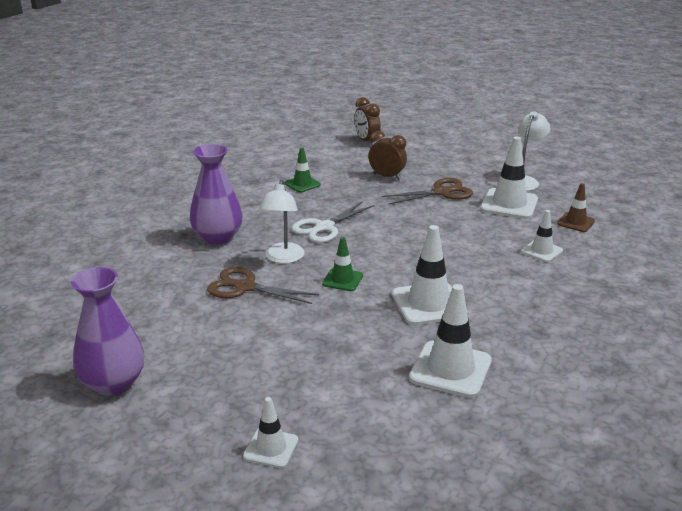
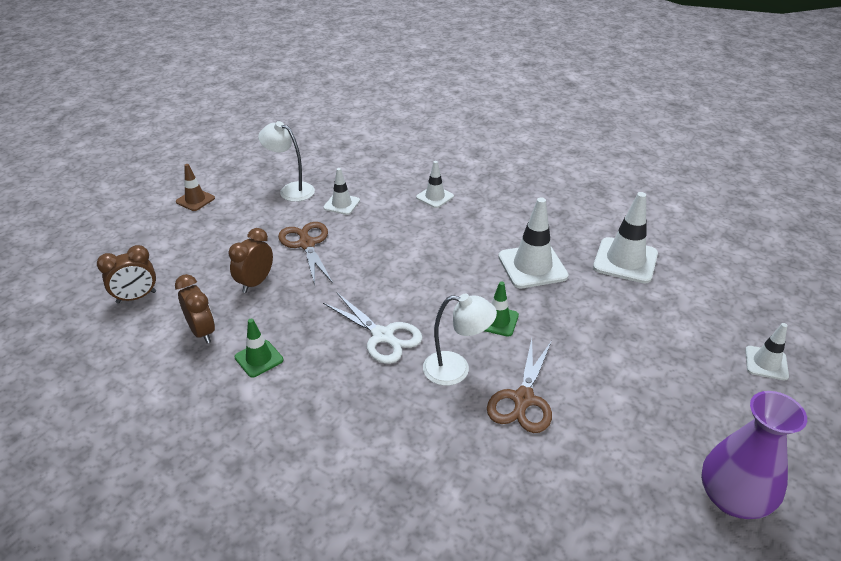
camera: 90 degrees left, 10 degrees up
purple vase [190,144,242,245] -> none
white traffic cone [480,136,538,219] -> white traffic cone [323,168,360,215], size x0.58
brown traffic cone [557,183,595,232] -> brown traffic cone moved to [176,164,215,211]
none -> brown clock [175,274,215,344]

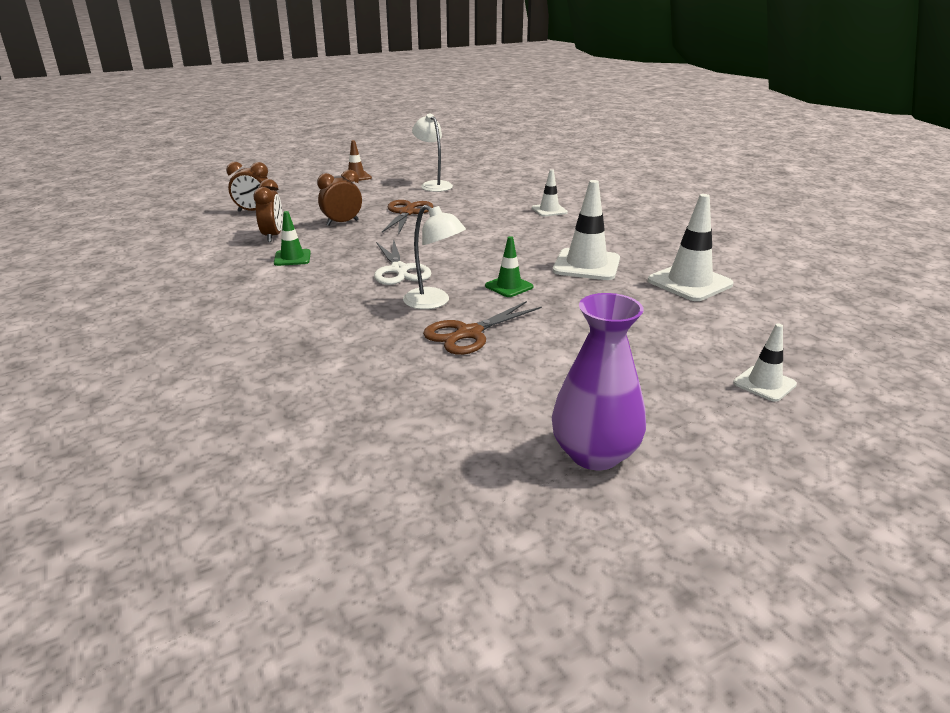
camera: 30 degrees right, 10 degrees down
white traffic cone [323,168,360,215] -> none

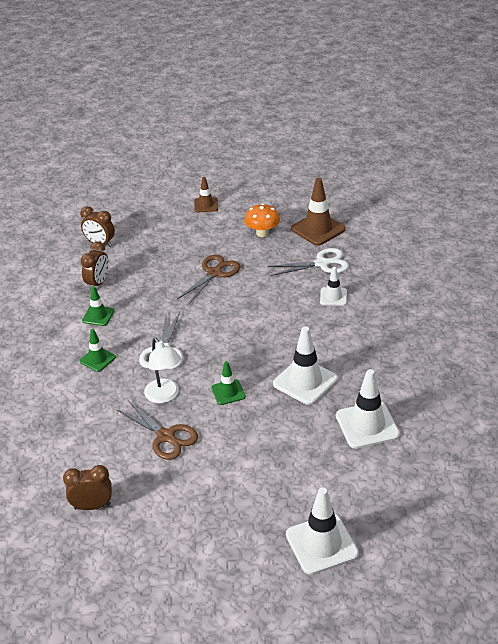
camera: 25 degrees right, 10 degrees up
brown clock [317,170,362,226] -> brown clock moved to [63,465,112,510]
white lamp [412,114,453,192] -> orange mushroom [244,203,280,237]
brown scissors [423,301,542,355] -> brown scissors turned 120 degrees counterclockwise [116,400,198,460]
purple vase [552,293,646,470] -> none
white traffic cone [733,324,797,402] -> white traffic cone [286,487,359,575], size x1.74
none -> green traffic cone [80,329,116,372]
none -> white scissors [267,248,349,276]
none -> brown traffic cone [291,178,346,246]

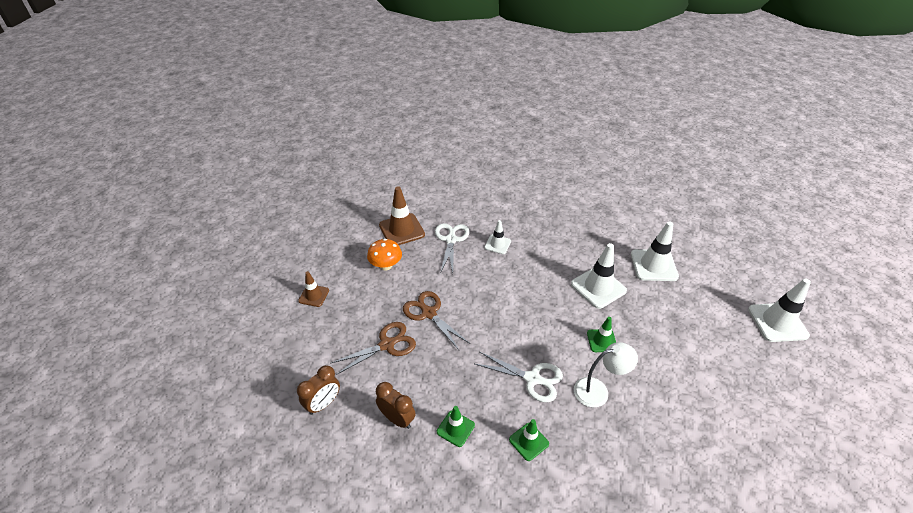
camera: 75 degrees left, 5 degrees up
brown clock [63,465,112,510] -> none
brown scissors [116,400,198,460] -> brown scissors moved to [330,322,416,375]

